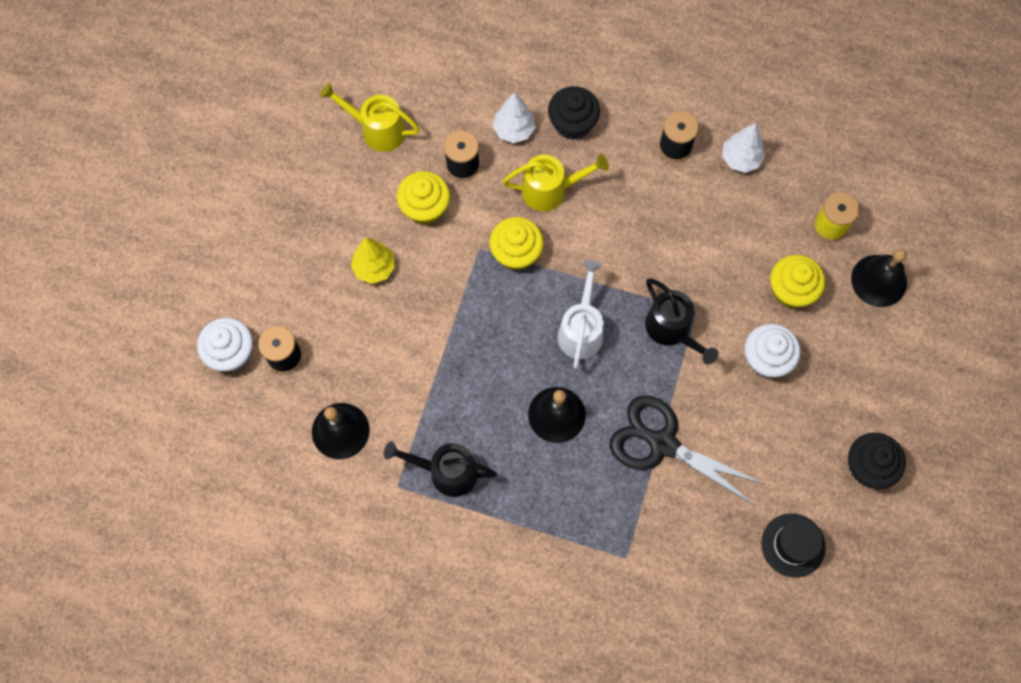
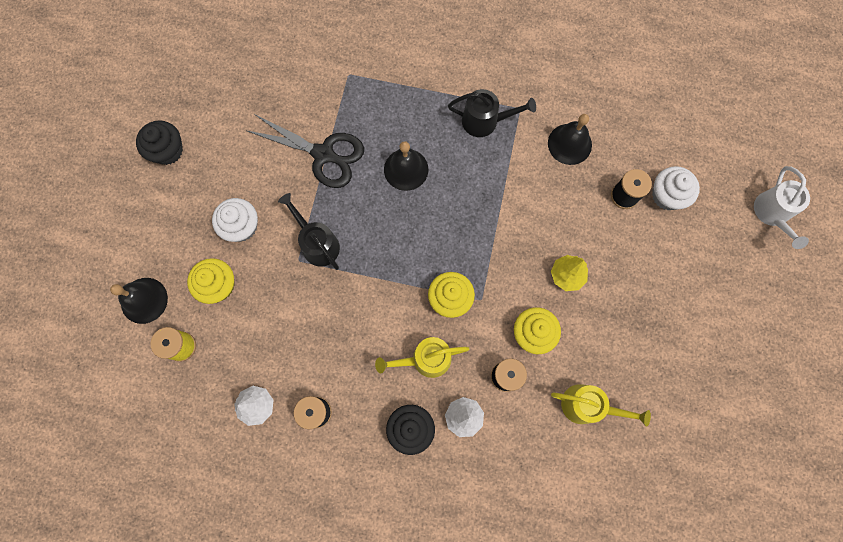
camera: 175 degrees right, 5 degrees up
white watering can [558,260,604,369] -> white watering can moved to [754,166,810,249]
black hat [761,513,826,578] -> none

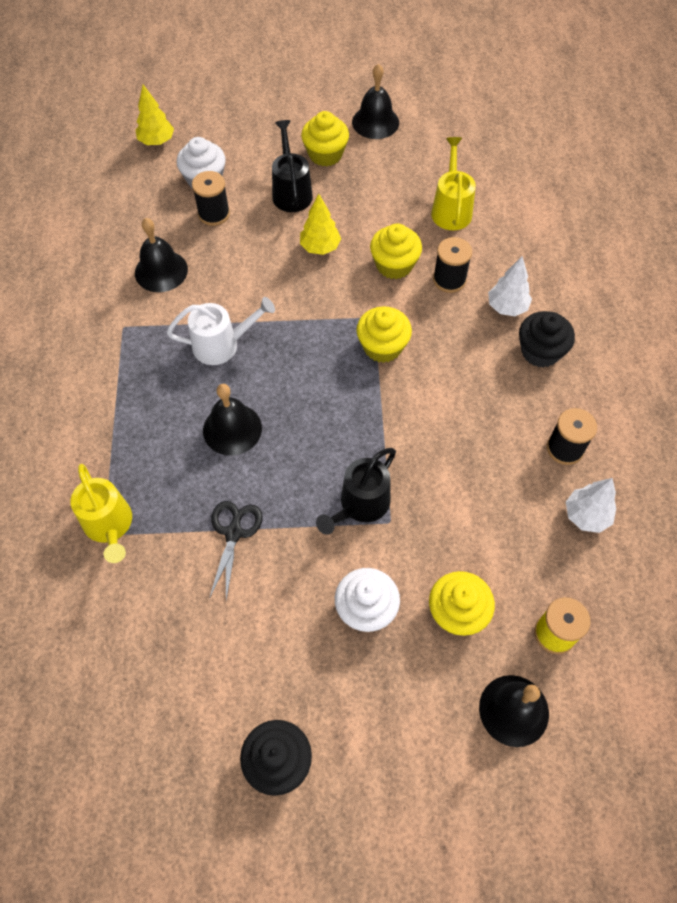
camera: 105 degrees left, 15 degrees down
black scissors [247,114,364,188] -> black scissors [209,501,263,600], size x0.62
yellow watering can [375,337,469,378] -> yellow watering can moved to [70,464,132,563]
black watering can [448,89,536,137] -> black watering can moved to [272,120,313,212]
white watering can [754,166,810,249] -> white watering can moved to [167,297,275,365]
none -> yellow tree [136,85,174,145]
none -> yellow cupcake [301,111,349,167]
none -> black bell [352,64,399,139]

